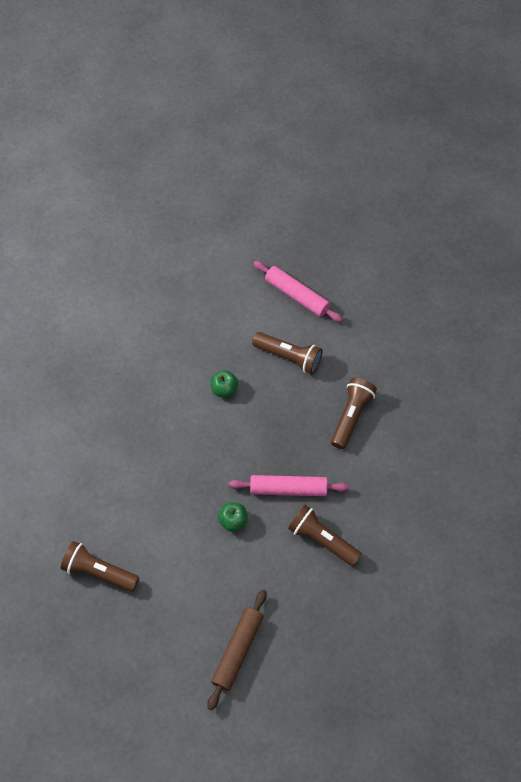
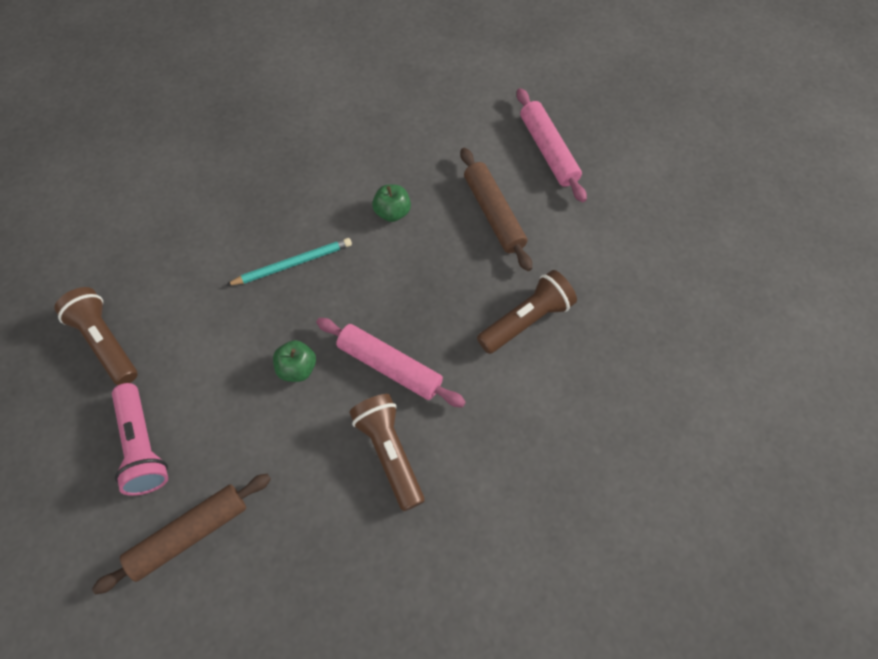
camera: 30 degrees right, 0 degrees up
brown flashlight [252,332,323,374] -> brown rolling pin [461,148,532,271]
none -> pink flashlight [112,383,168,496]
none -> turquoise pencil [227,238,352,285]

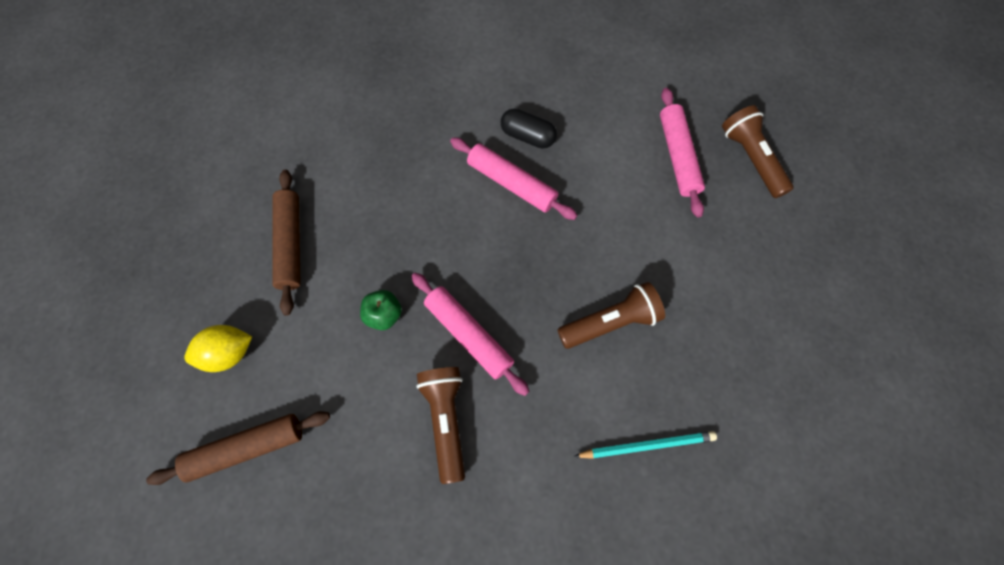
camera: 15 degrees right, 5 degrees up
brown flashlight [54,287,138,385] -> brown flashlight moved to [722,105,793,198]
pink flashlight [112,383,168,496] -> yellow lemon [184,325,252,372]
turquoise pencil [227,238,352,285] -> turquoise pencil moved to [574,431,717,459]
green apple [372,185,411,222] -> pink rolling pin [450,137,578,220]
brown rolling pin [461,148,532,271] -> brown rolling pin moved to [272,170,300,316]
none -> black capsule [501,109,557,149]

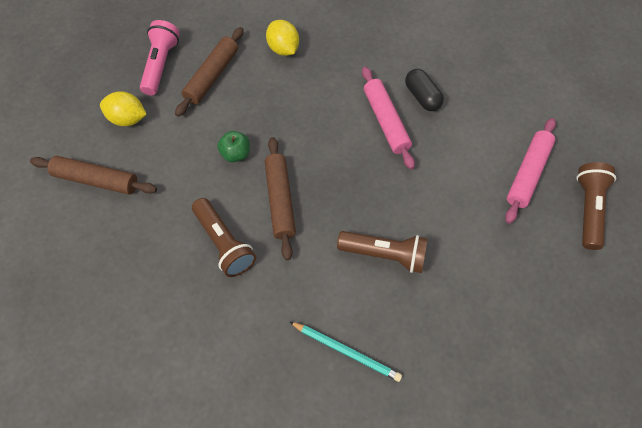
camera: 35 degrees right, 5 degrees down
pink rolling pin [411,273,530,396] -> brown rolling pin [265,137,296,260]
brown flashlight [416,367,465,484] -> brown flashlight turned 120 degrees clockwise [192,198,256,277]
none -> pink flashlight [140,20,180,95]
none -> yellow lemon [266,20,299,56]

